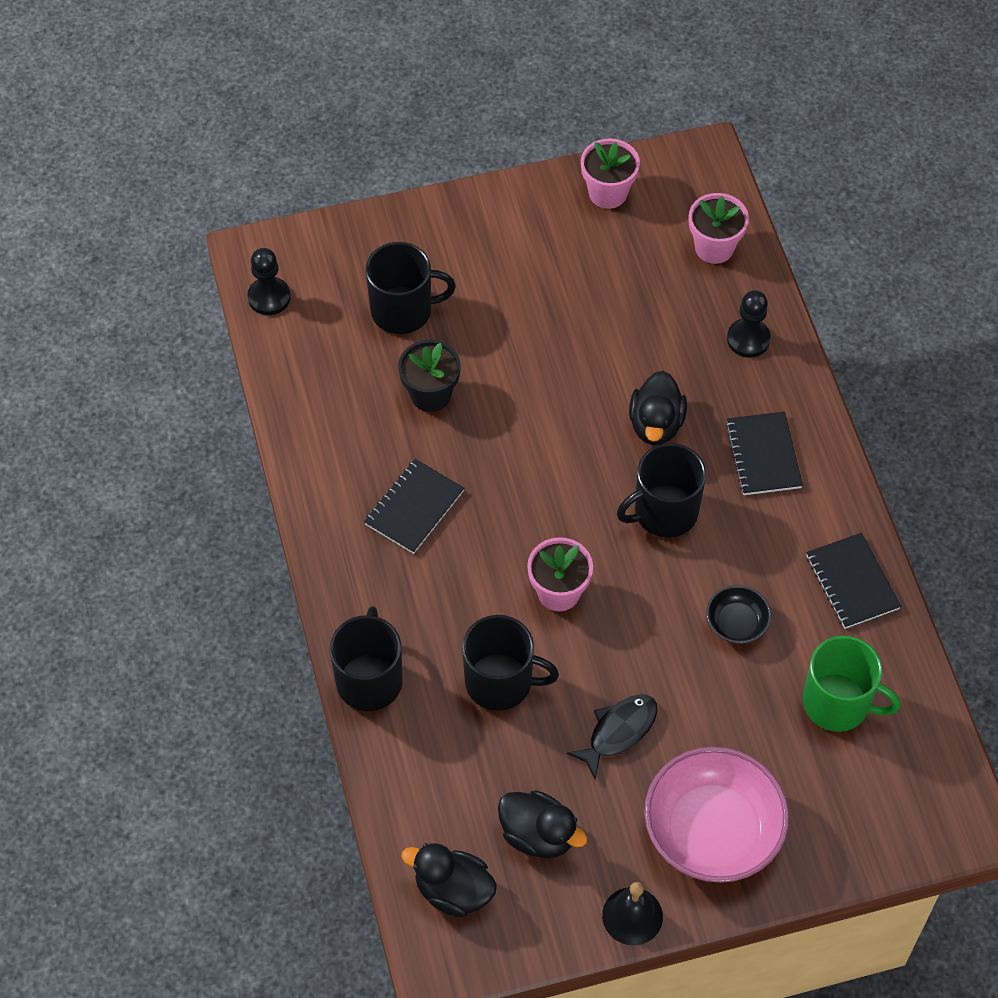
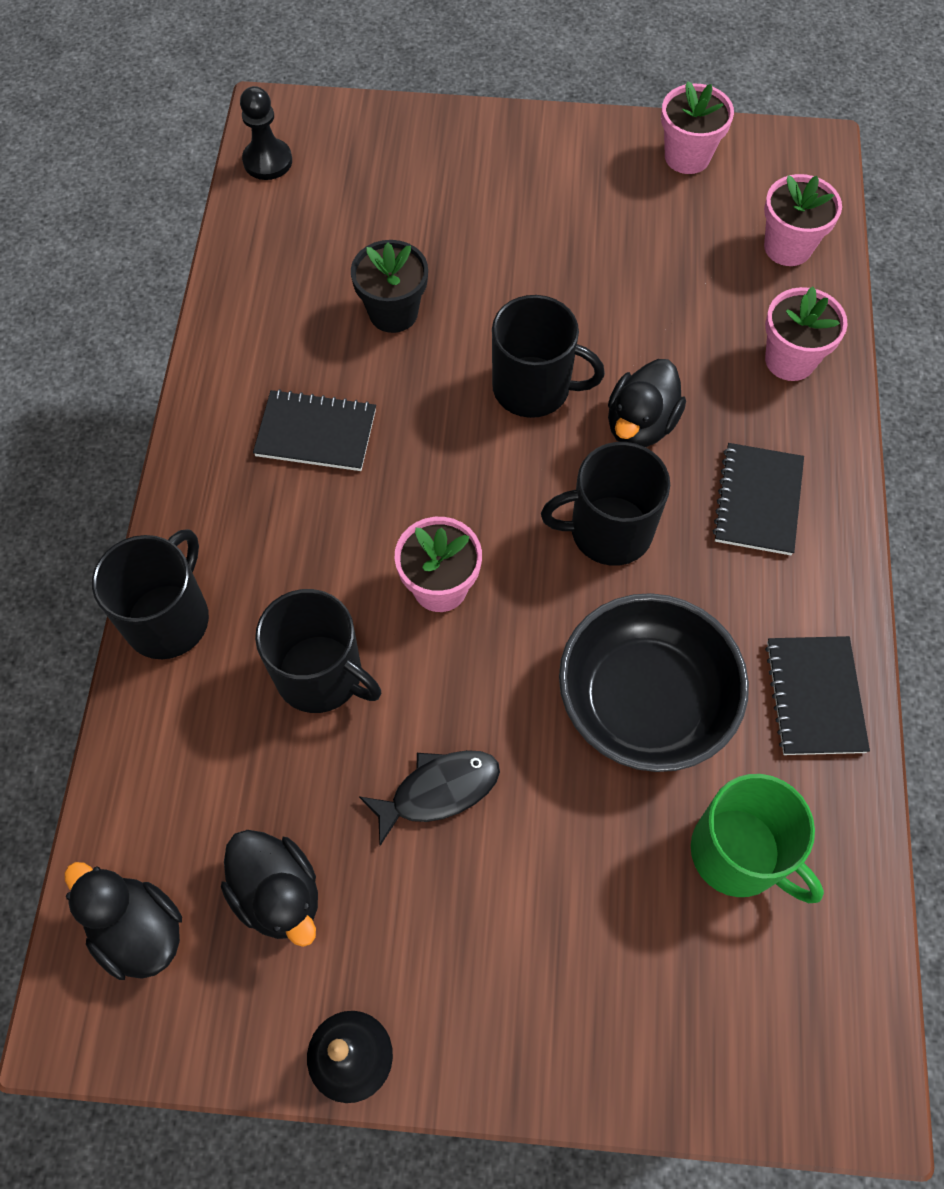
camera: 20 degrees right, 5 degrees up
black notebook [364,459,464,554] -> black notebook turned 45 degrees clockwise [253,389,376,471]
black mug [366,242,456,334] -> black mug moved to [492,295,605,418]
pink bowl [644,747,789,883] -> none
black bowl [706,585,771,644] -> black bowl [559,593,749,772], size x2.10
black pawn [727,290,771,358] -> pink flower pot [765,286,848,381]

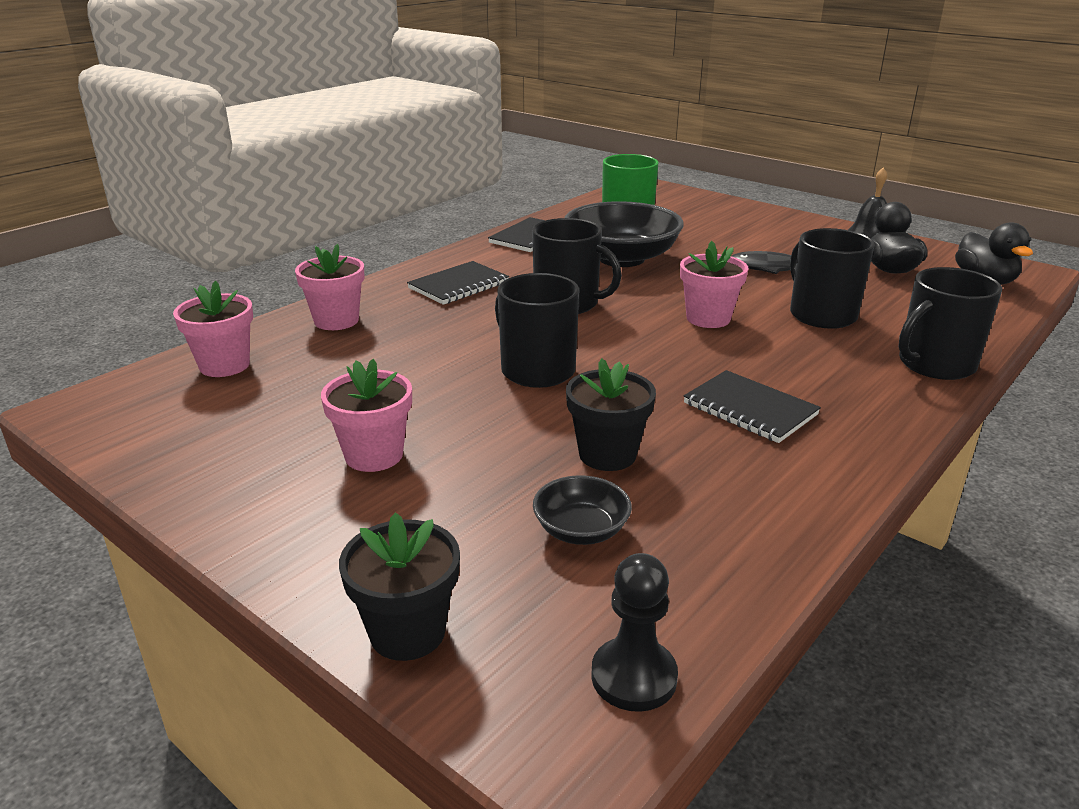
camera: 145 degrees left, 35 degrees down
black duck [608,359,686,447] -> none
pink flower pot [661,81,734,174] -> pink flower pot moved to [321,359,412,472]
none -> black flower pot [339,512,460,661]
none -> black bowl [533,475,632,545]

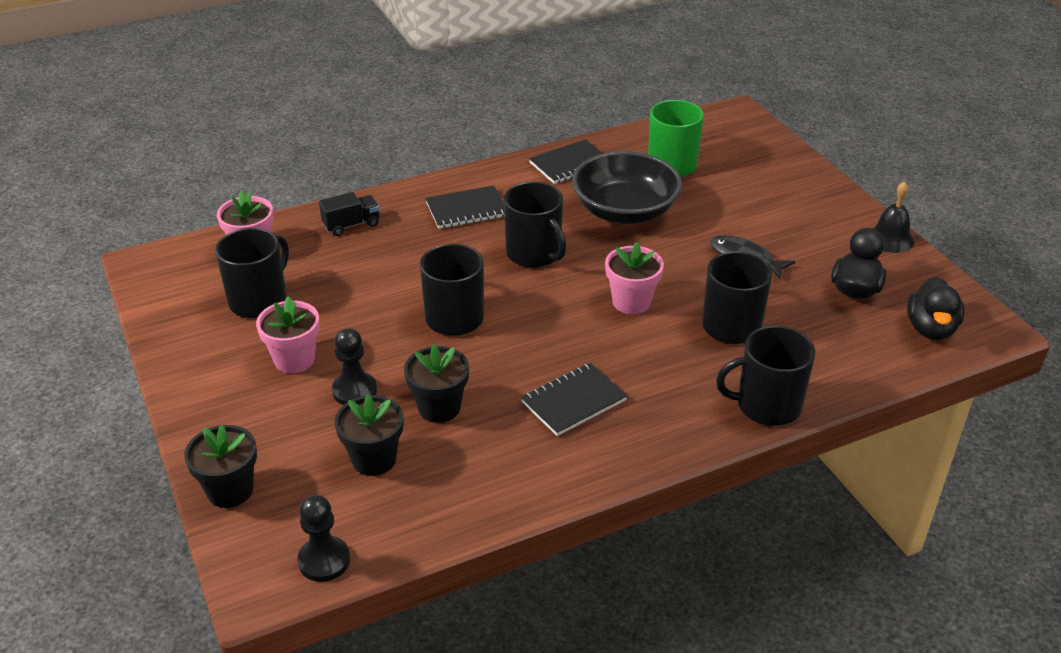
camera: 25 degrees right, 10 degrees up
pink flower pot [295,244,364,330] -> black truck [319,192,380,236]
black bowl [533,475,632,545] -> black flower pot [335,394,403,476]
black notebook [683,370,821,443] -> black notebook turned 75 degrees clockwise [521,363,627,436]
none -> black mug [215,228,289,318]
none -> black pawn [332,328,377,405]

